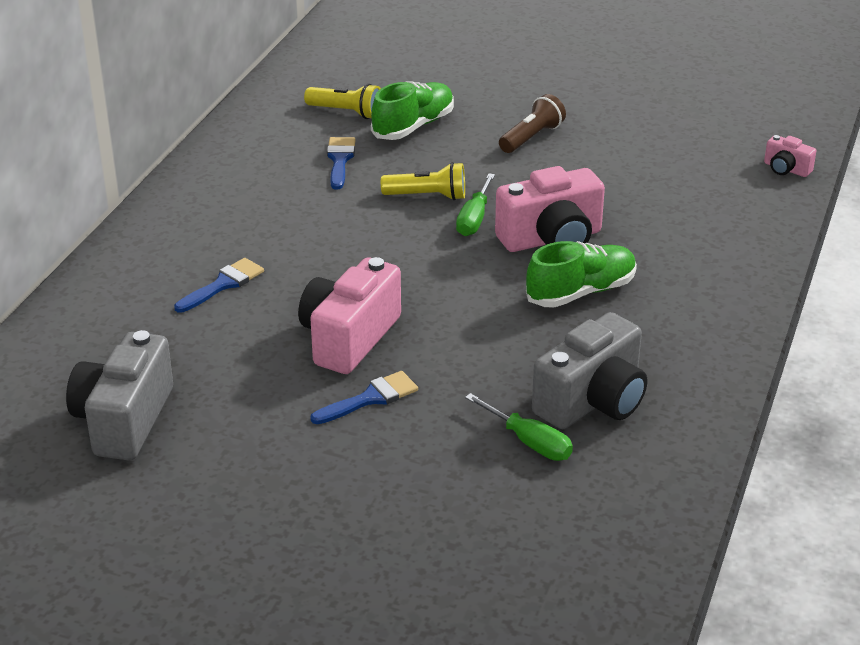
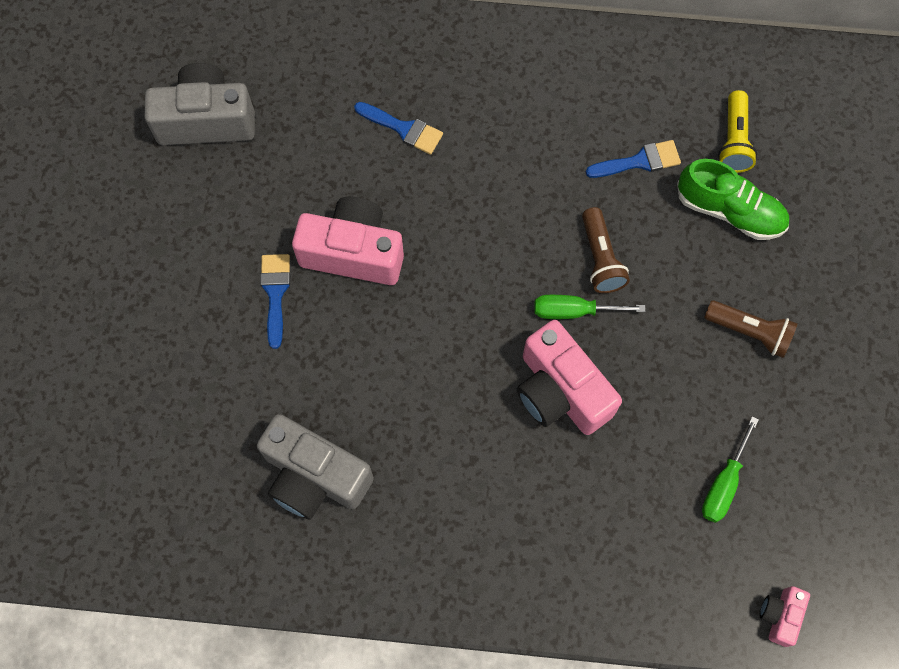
camera: 75 degrees right, 35 degrees up
blue brush [310,371,418,424] -> blue brush turned 135 degrees counterclockwise [260,254,290,349]
yellow flashlight [381,162,465,200] -> brown flashlight [582,207,630,293]
green screwdriver [465,393,573,461] -> green screwdriver moved to [702,416,759,523]
green shoe [526,241,637,308] -> none

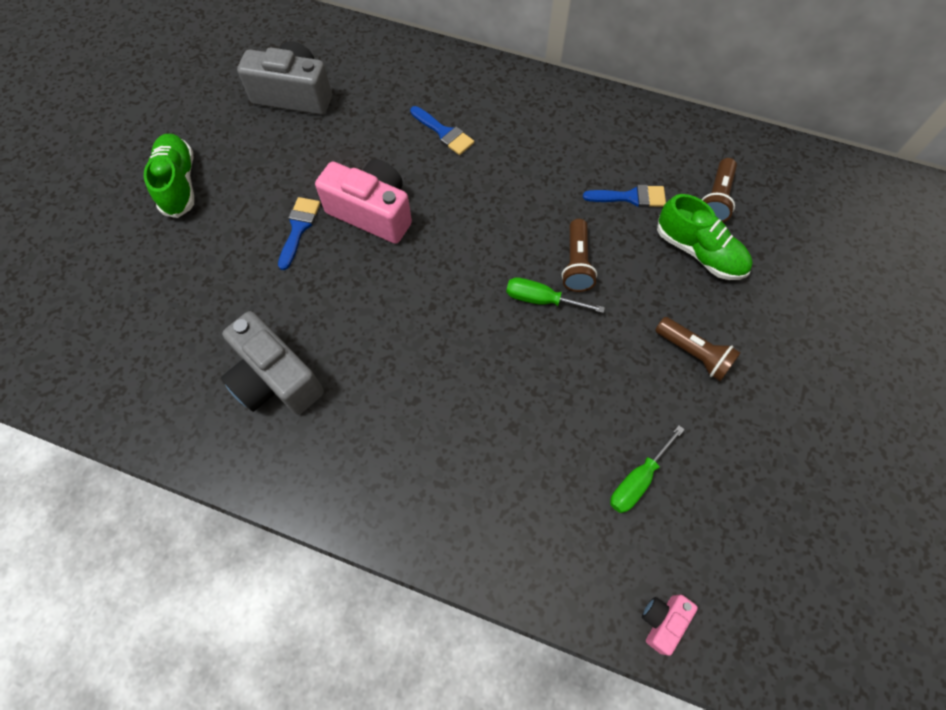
camera: 15 degrees right, 5 degrees down
pink camera [517,320,622,435] -> none
yellow flashlight [718,90,757,173] -> brown flashlight [702,158,737,222]
none -> green shoe [144,134,194,218]

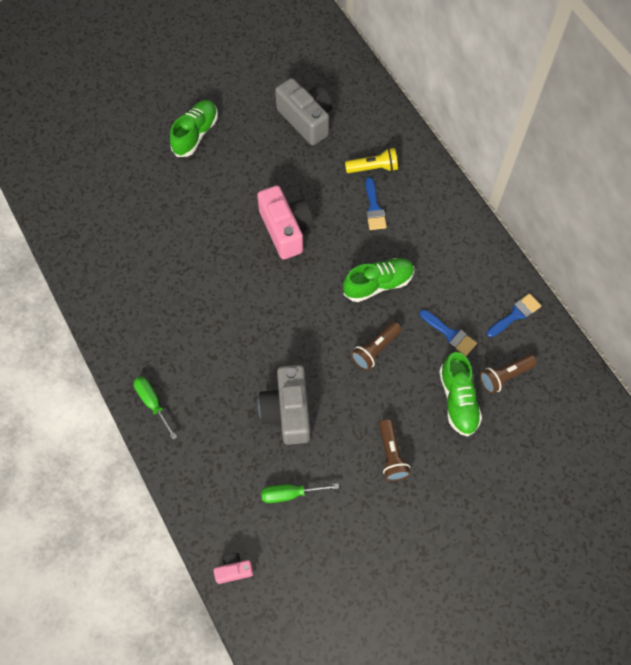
camera: 40 degrees right, 0 degrees up
grey camera [221,311,324,415] -> grey camera moved to [258,365,310,445]
blue brush [278,197,320,270] -> blue brush moved to [487,293,541,337]
green screwdriver [506,277,605,313] -> green screwdriver moved to [134,377,177,440]
none -> green shoe [343,258,414,302]
none -> yellow flashlight [345,148,398,173]

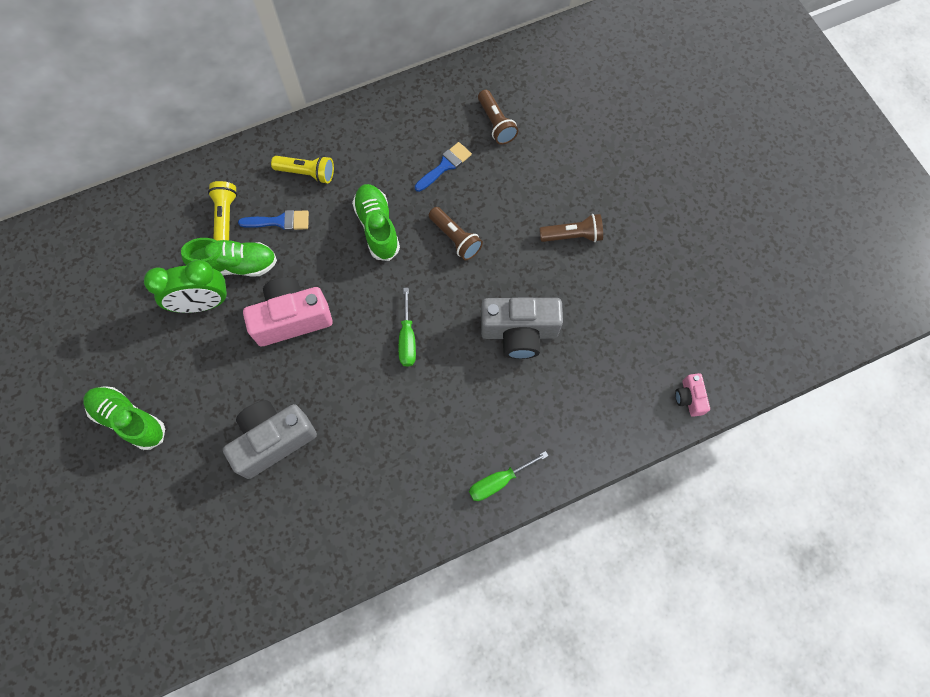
camera: 85 degrees left, 5 degrees up
green screwdriver [261,483,339,503] -> green screwdriver moved to [399,288,416,366]
grey camera [275,78,333,145] -> grey camera moved to [223,400,317,479]
green shoe [439,352,482,436] -> green shoe moved to [181,238,277,277]
blue brush [487,293,541,337] -> none
none -> green clock [144,260,228,313]
none -> yellow flashlight [271,156,334,184]

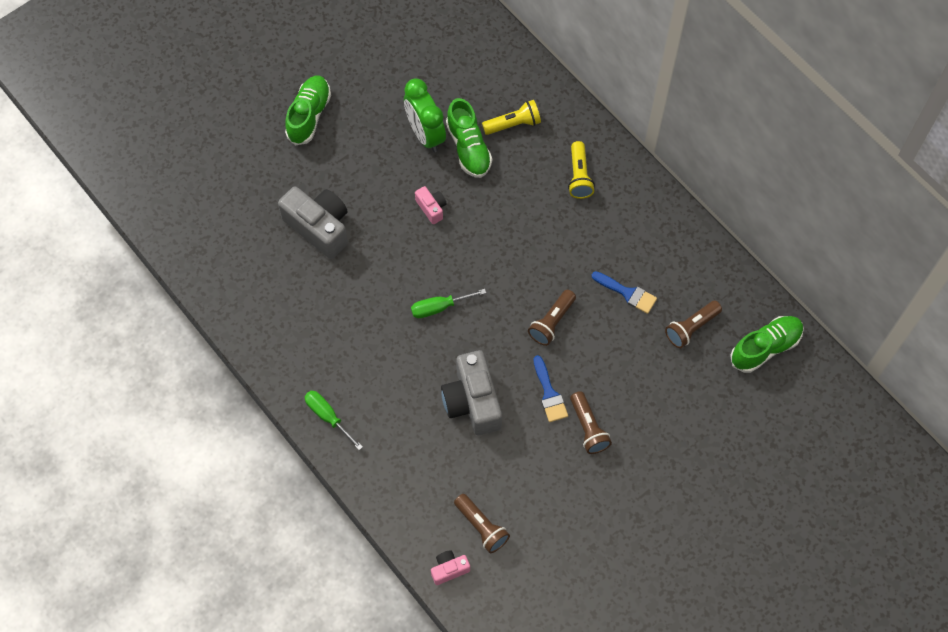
camera: 75 degrees right, 5 degrees down
blue brush [238,210,309,231] -> blue brush moved to [533,355,568,422]
pink camera [243,277,333,346] -> pink camera [415,186,447,224], size x0.49
green shoe [352,184,400,261] -> green shoe moved to [730,316,804,373]
none -> brown flashlight [454,494,510,553]

